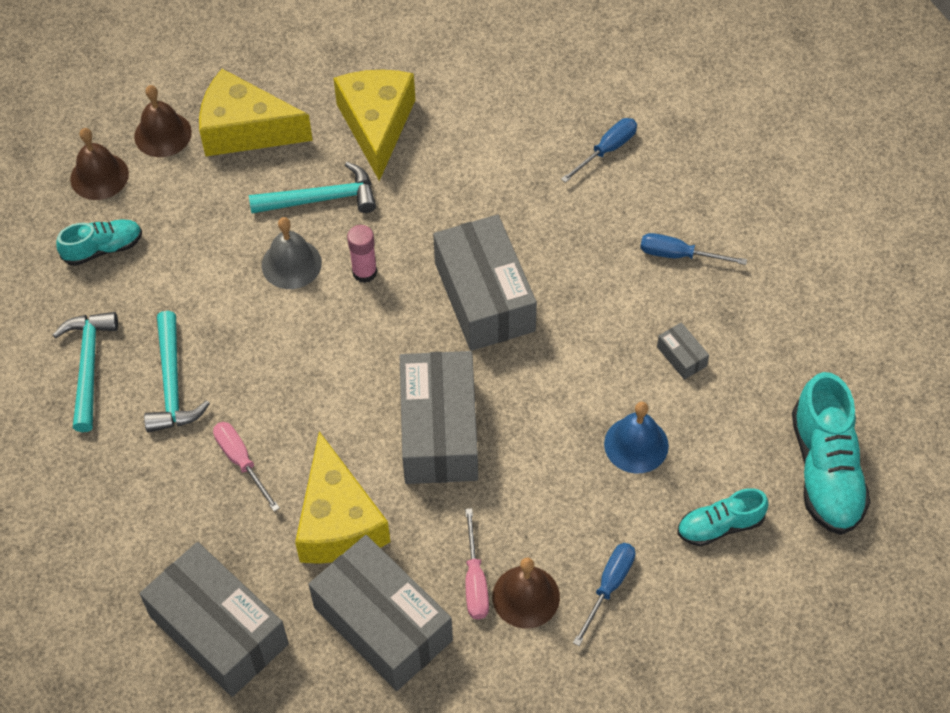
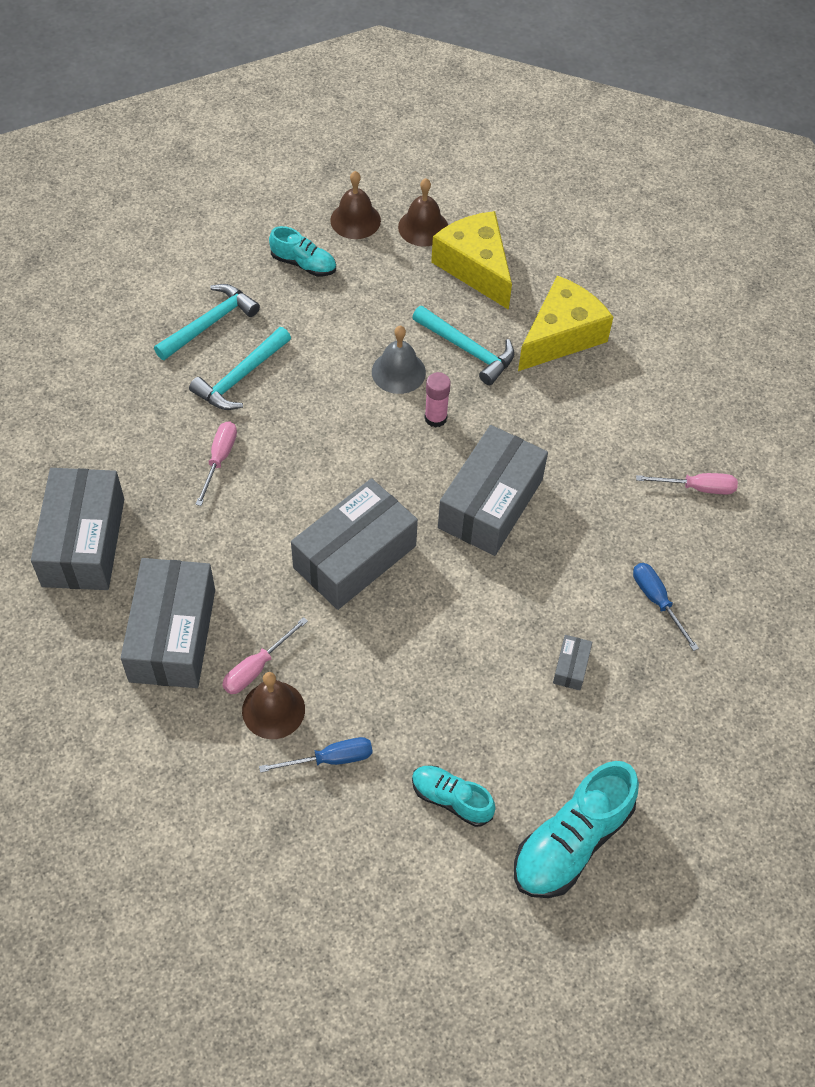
camera: 45 degrees right, 0 degrees up
yellow cheese [295,431,390,564] -> none
blue screwdriver [561,118,637,183] -> pink screwdriver [636,473,738,494]
blue bell [604,402,669,473] -> none

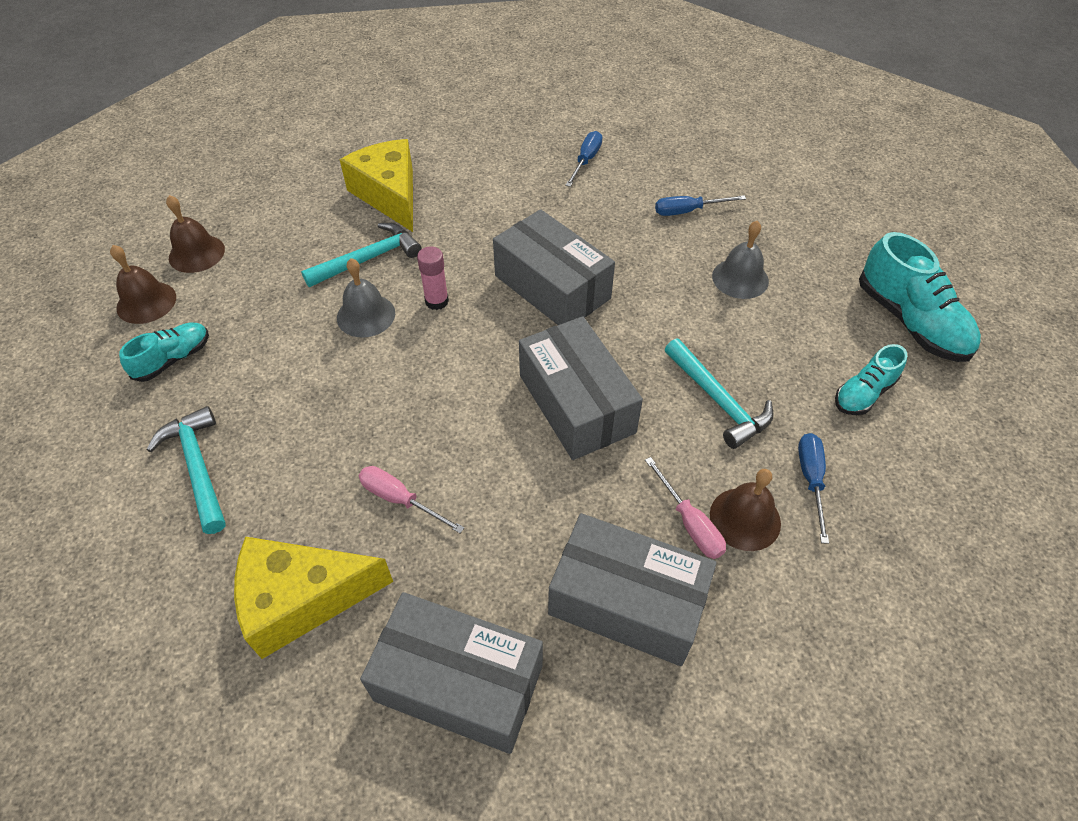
camera: 70 degrees left, 5 degrees down
turquoise hammer [189,327,291,410] -> turquoise hammer moved to [665,338,773,449]
yellow cheese [431,211,512,310] -> yellow cheese moved to [234,537,393,659]
grey box [553,635,592,691] -> grey bell [712,221,769,299]
pink screwdriver [636,473,738,494] -> blue screwdriver [565,131,602,187]

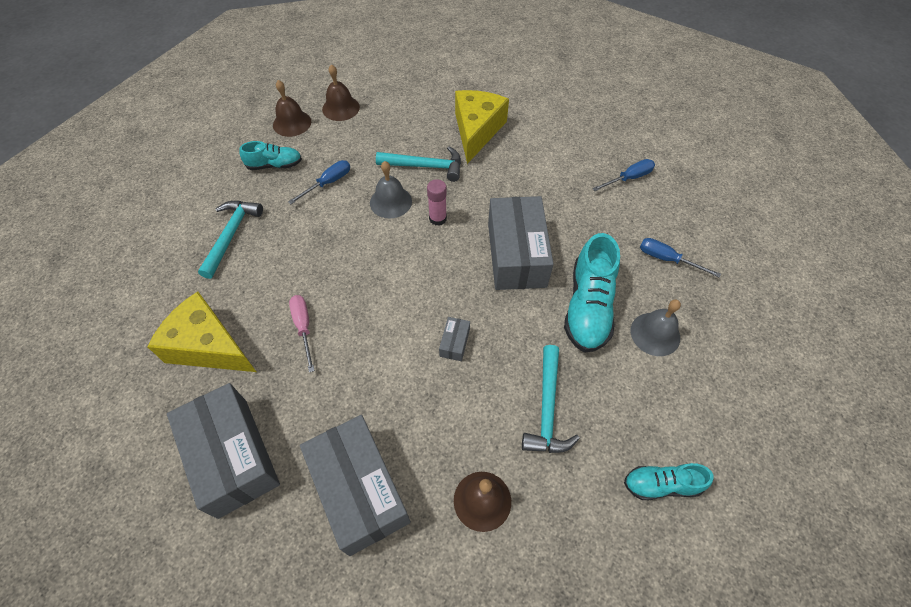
camera: 40 degrees right, 5 degrees up
grey box [519,316,643,460] -> grey box [439,317,470,361], size x0.41
pink screwdriver [645,457,726,559] -> none
blue screwdriver [798,433,829,544] -> blue screwdriver moved to [288,160,350,204]
turquoise shoe [859,232,981,362] -> turquoise shoe moved to [564,233,620,353]

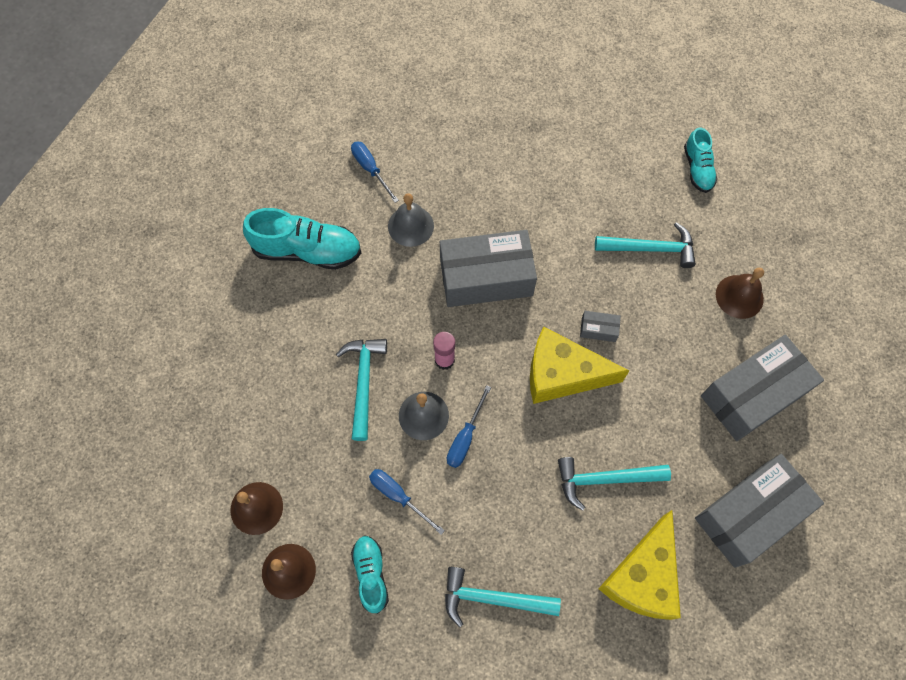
camera: 95 degrees left, 10 degrees up
pink screwdriver [289,295,315,372] -> turquoise hammer [558,457,671,511]
yellow cheese [455,90,509,164] -> yellow cheese moved to [530,327,629,404]
turquoise shoe [564,233,620,353] -> turquoise shoe moved to [243,208,361,270]
grey bell [630,299,681,356] -> grey bell moved to [388,193,434,247]
blue screwdriver [640,238,721,278] -> blue screwdriver moved to [447,385,491,468]

